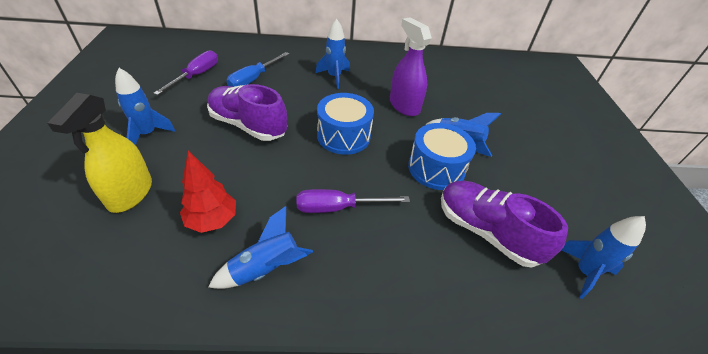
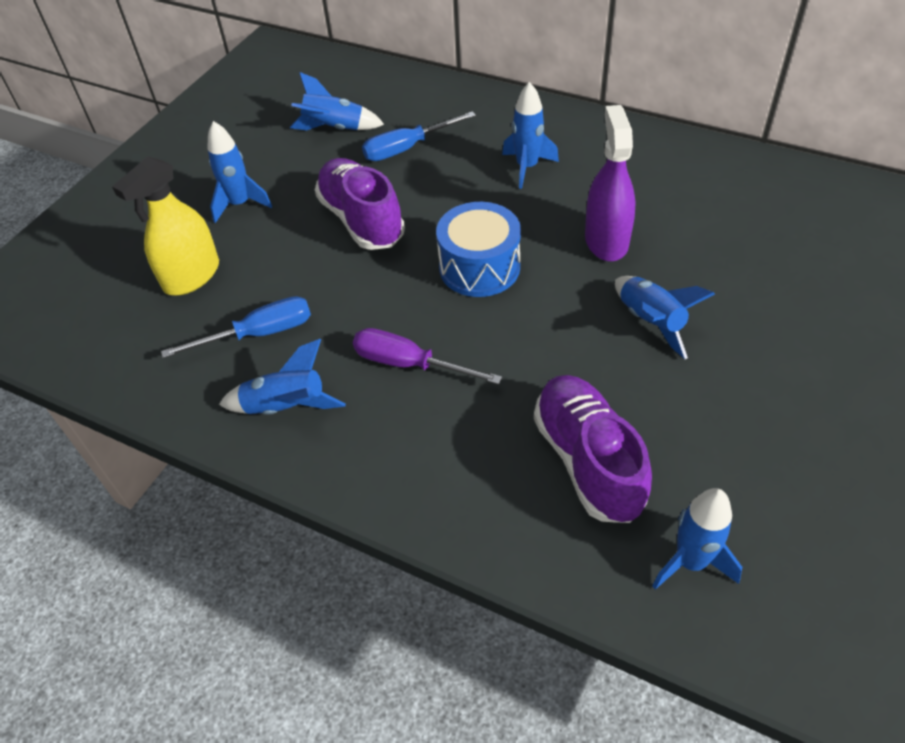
camera: 35 degrees right, 5 degrees up
purple screwdriver [154,50,218,95] -> blue rocket [290,72,384,131]
red tree [180,151,236,233] -> blue screwdriver [161,296,311,358]
blue drum [408,123,476,190] -> none

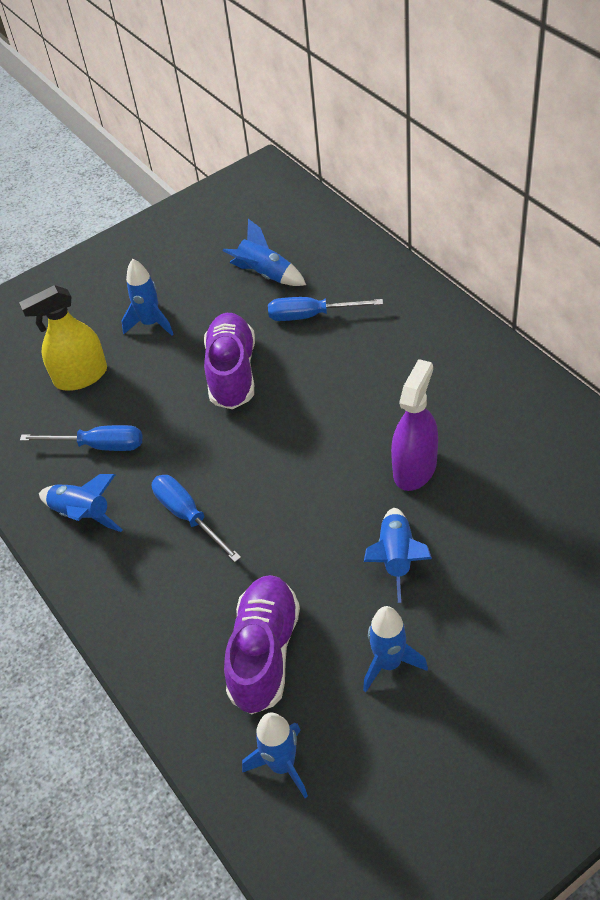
camera: 30 degrees right, 0 degrees up
purple screwdriver [353,328,502,385] -> blue screwdriver [152,475,241,562]
blue drum [436,202,521,297] -> none
blue rocket [502,82,559,189] -> blue rocket moved to [363,606,428,692]

